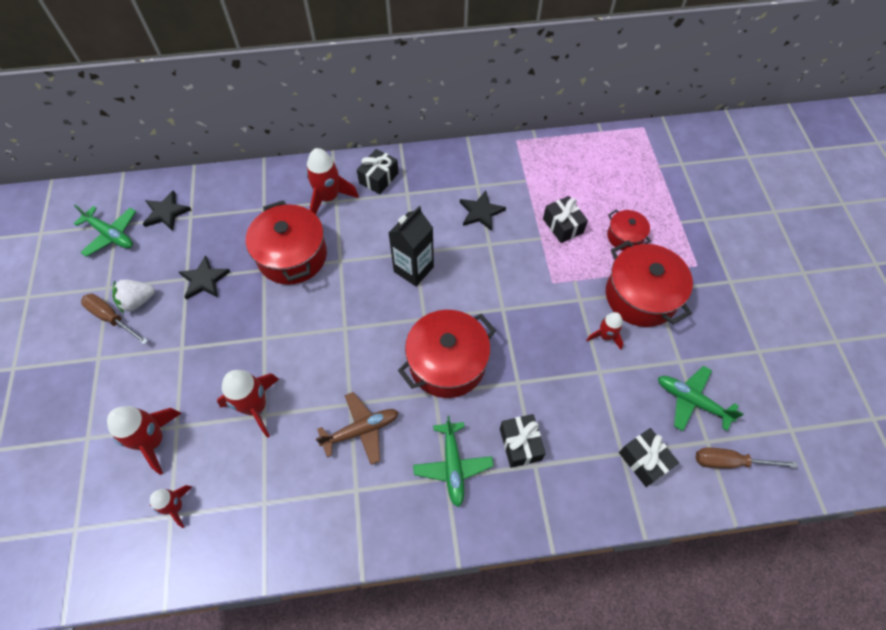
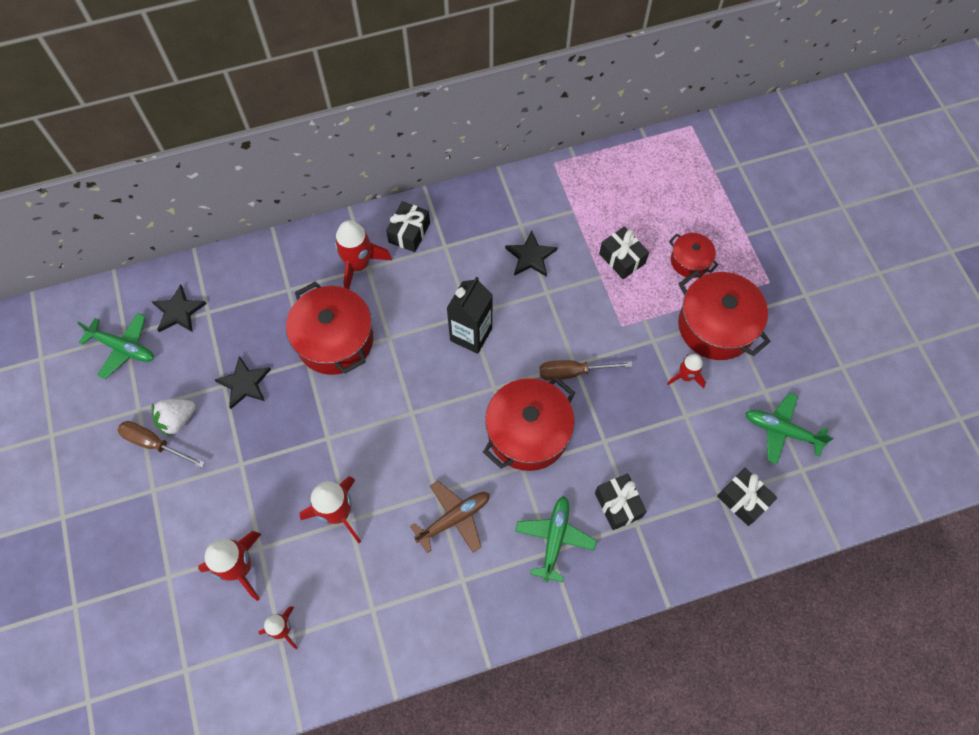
camera: 10 degrees left, 5 degrees up
green plane [413,416,494,507] -> green plane turned 150 degrees counterclockwise [515,496,597,582]
brown screwdriver [696,447,798,469] -> brown screwdriver moved to [540,360,633,381]

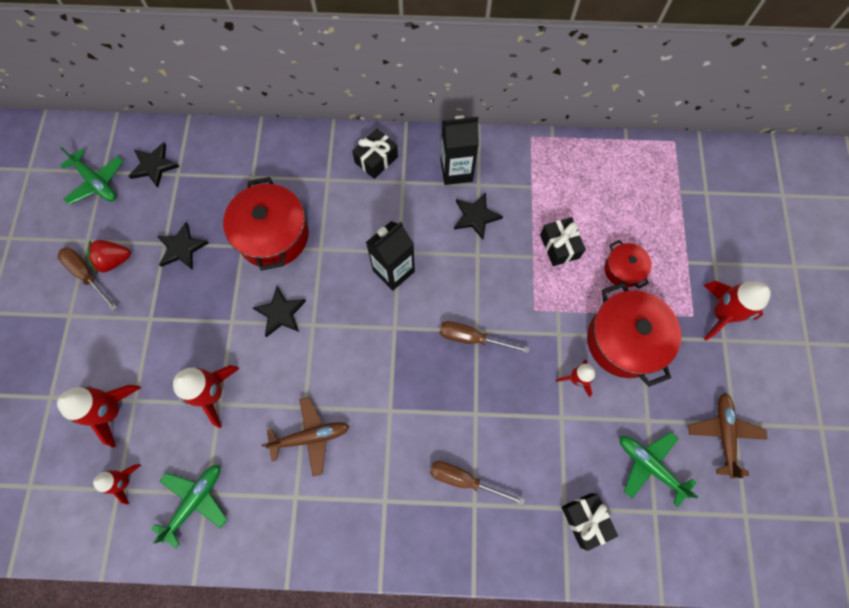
camera: 20 degrees right, 5 degrees up
white strawberry [152,399,196,437] -> red strawberry [87,240,131,274]
red rocket [334,220,392,289] -> red rocket moved to [704,281,771,340]
red pot [483,377,575,471] -> none
green plane [515,496,597,582] -> green plane moved to [151,465,227,548]
black gift [595,474,647,530] -> brown screwdriver [430,461,525,506]
none -> black star [253,286,306,337]
none -> black carton [441,115,479,185]
none -> brown plane [688,393,768,479]

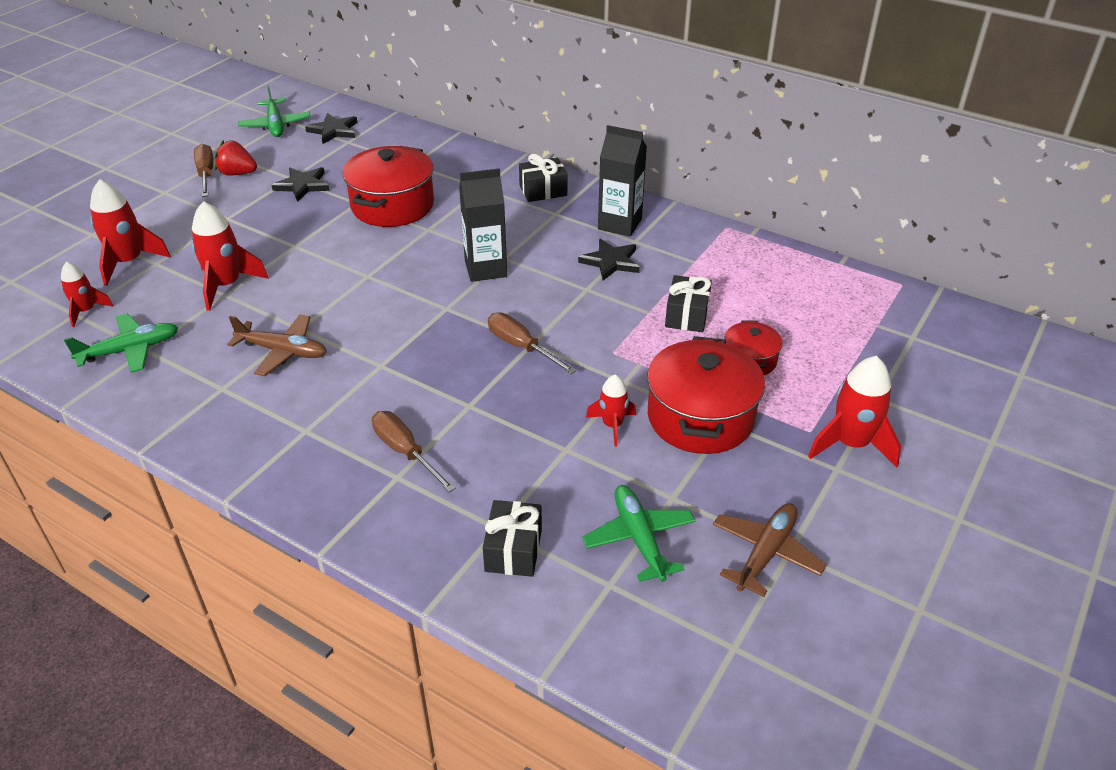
camera: 30 degrees right, 30 degrees down
black star [253,286,306,337] -> none

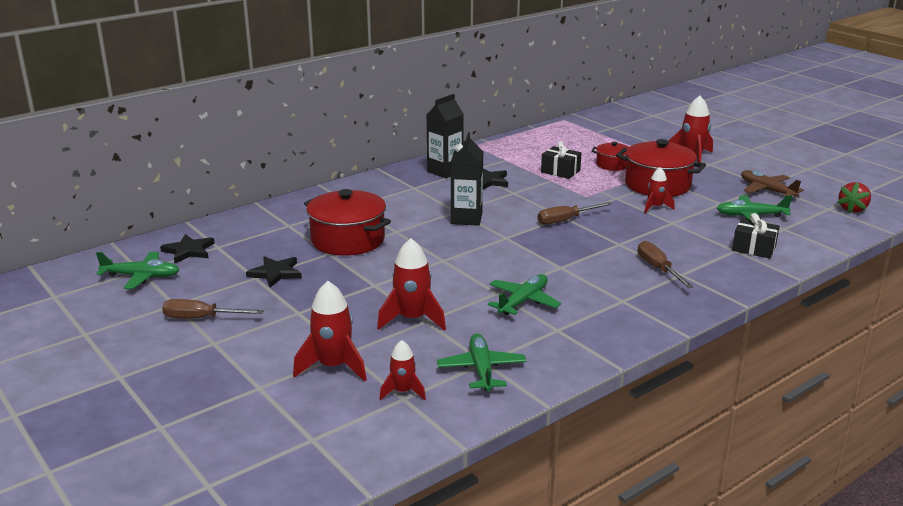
camera: 70 degrees left, 15 degrees down
red strawberry [214,140,257,176] -> red strawberry moved to [837,182,871,213]
brown plane [227,314,327,376] -> green plane [488,274,561,315]
brown screwdriver [372,411,456,492] -> brown screwdriver turned 90 degrees clockwise [638,241,694,288]
black gift [519,154,567,202] -> none

